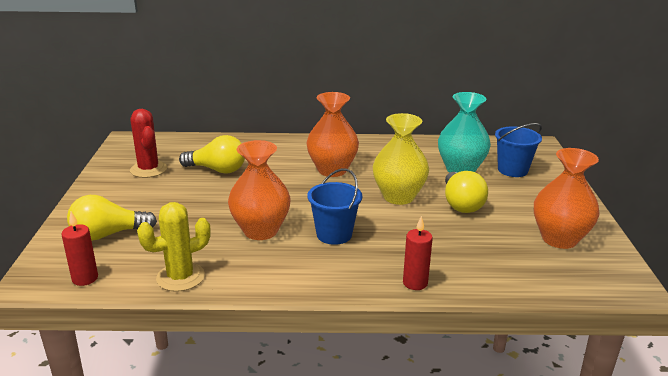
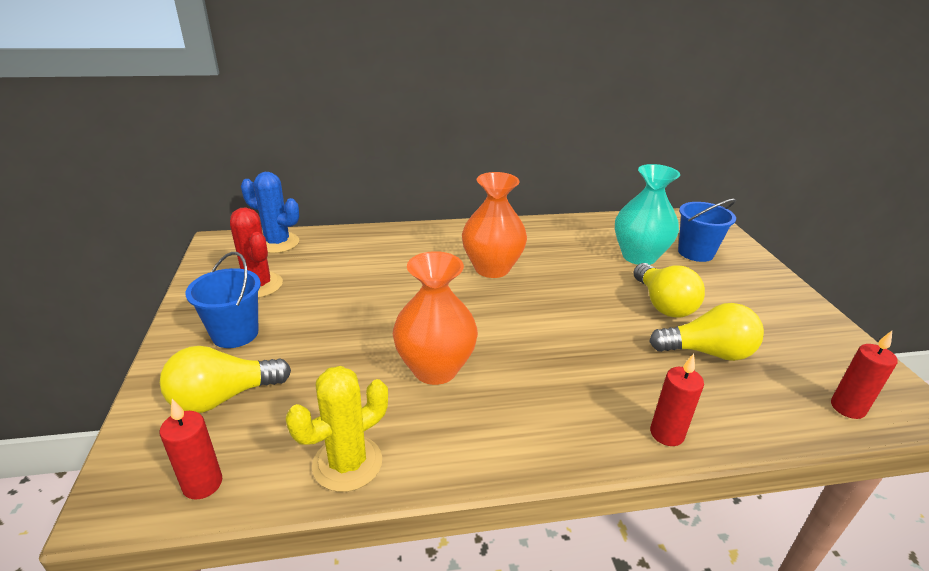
camera: 10 degrees left, 5 degrees up
yellow light bulb [179,135,245,174] -> yellow light bulb moved to [649,303,764,361]
blue bucket [308,168,362,245] -> blue bucket moved to [186,252,261,348]
yellow vase [373,113,429,205] -> none
orange vase [534,148,600,249] -> none
none -> blue cactus [241,172,299,253]
none -> red candle [831,331,898,419]

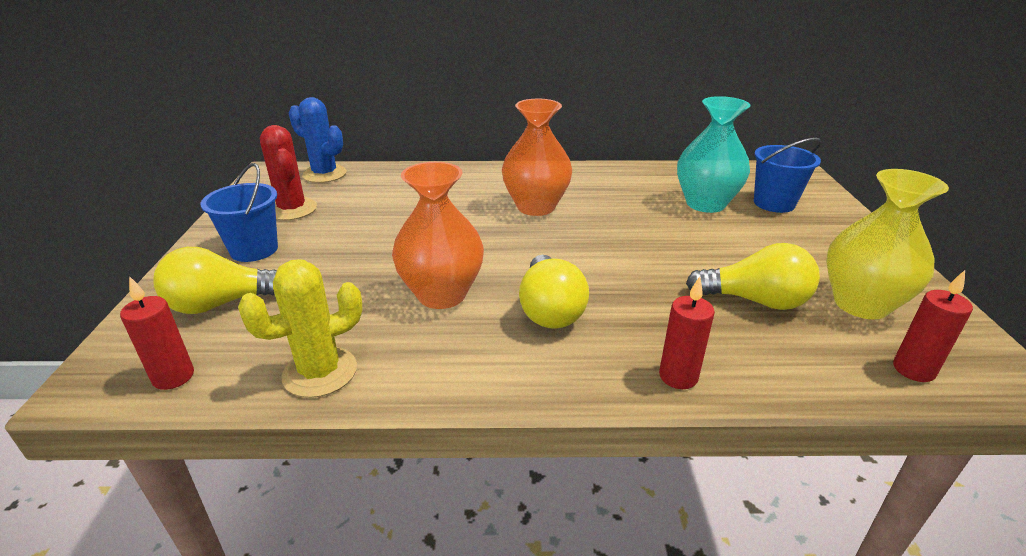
camera: 10 degrees right, 0 degrees up
yellow light bulb [634,263,705,318] -> yellow light bulb moved to [519,255,589,329]
none -> yellow vase [826,169,949,319]

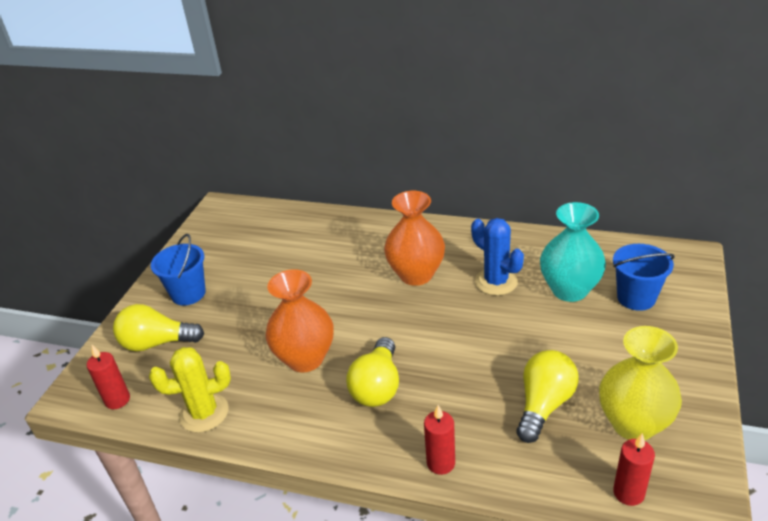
camera: 20 degrees right, 5 degrees up
red cactus [260,125,317,220] -> none
blue cactus [289,97,347,183] -> blue cactus moved to [471,218,524,296]
yellow light bulb [686,243,820,310] -> yellow light bulb turned 90 degrees counterclockwise [516,350,579,443]

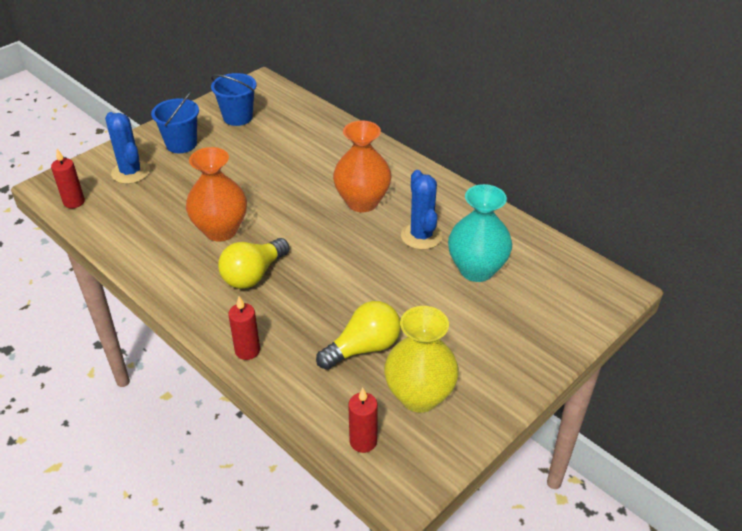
camera: 25 degrees right, 5 degrees up
yellow light bulb [113,304,204,351] -> blue cactus [105,112,150,184]
yellow cactus [149,347,231,433] -> none
blue bucket [613,244,674,311] -> blue bucket moved to [211,73,256,126]

